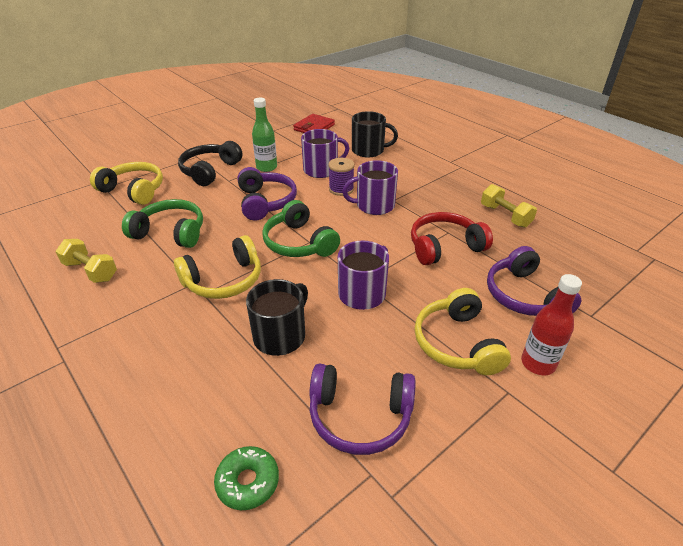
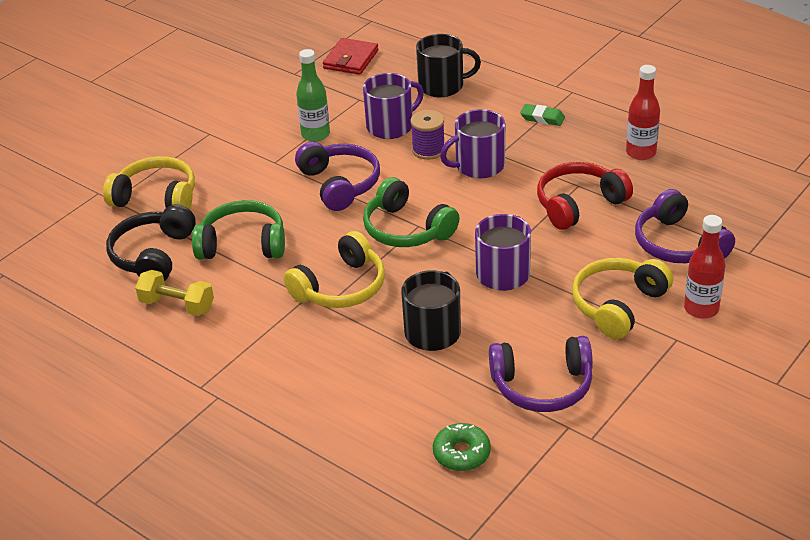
camera: 10 degrees left, 0 degrees up
black headphones [178,141,243,186] -> black headphones moved to [106,204,196,281]
yellow headphones [415,288,511,375] -> yellow headphones turned 60 degrees clockwise [572,258,673,339]
yellow dumbbell [481,184,537,228] -> red bottle [626,65,660,160]
none -> green eraser [520,104,565,126]

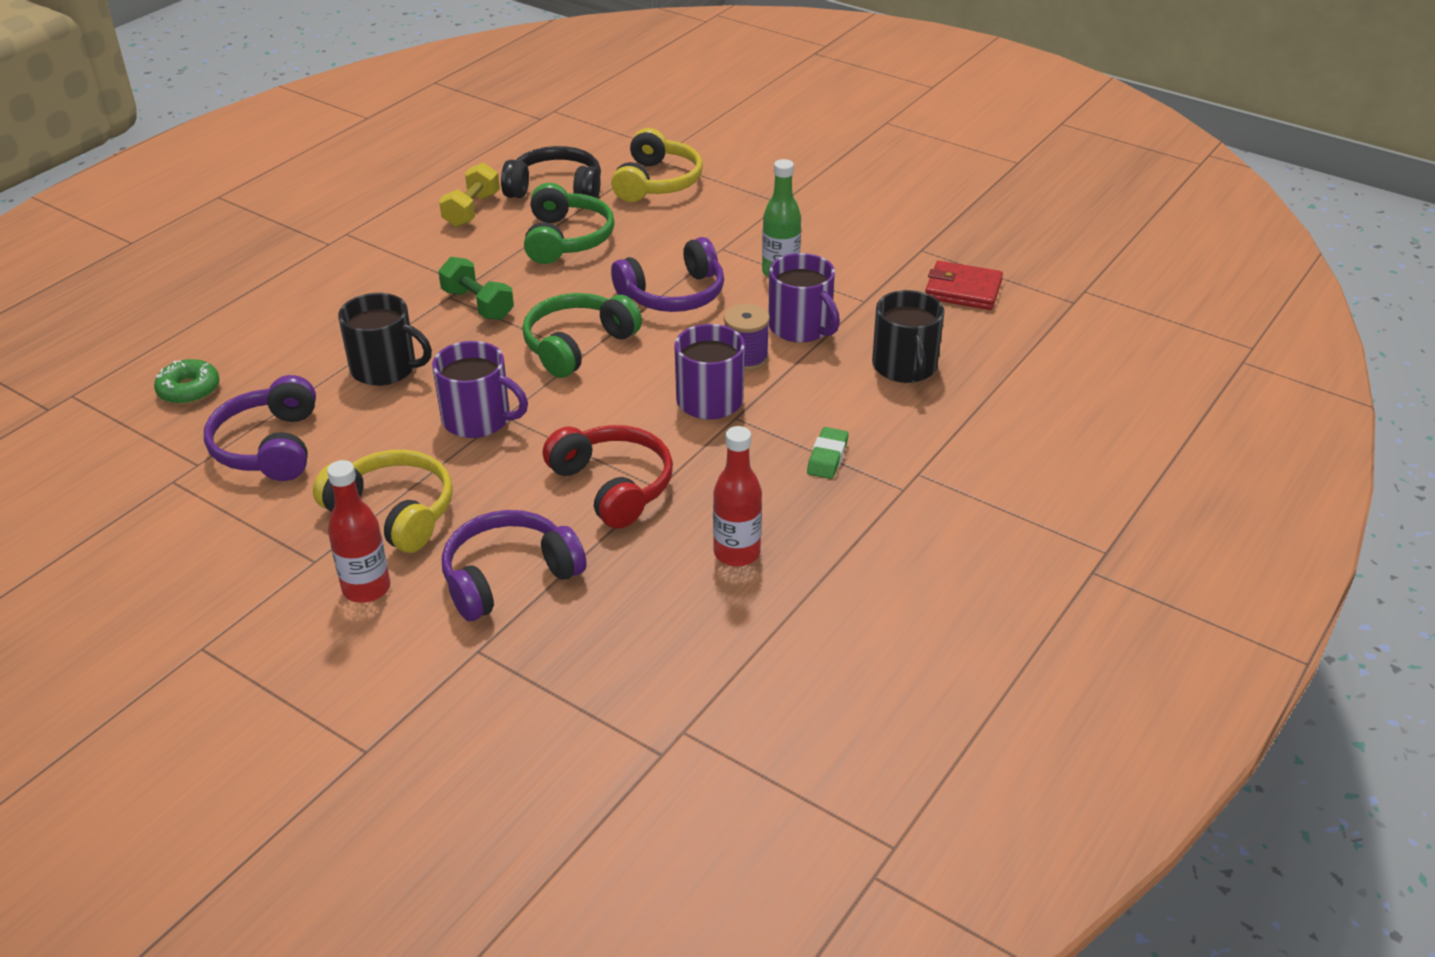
camera: 85 degrees right, 0 degrees up
yellow headphones [284,231,385,308] -> green dumbbell [438,257,514,320]

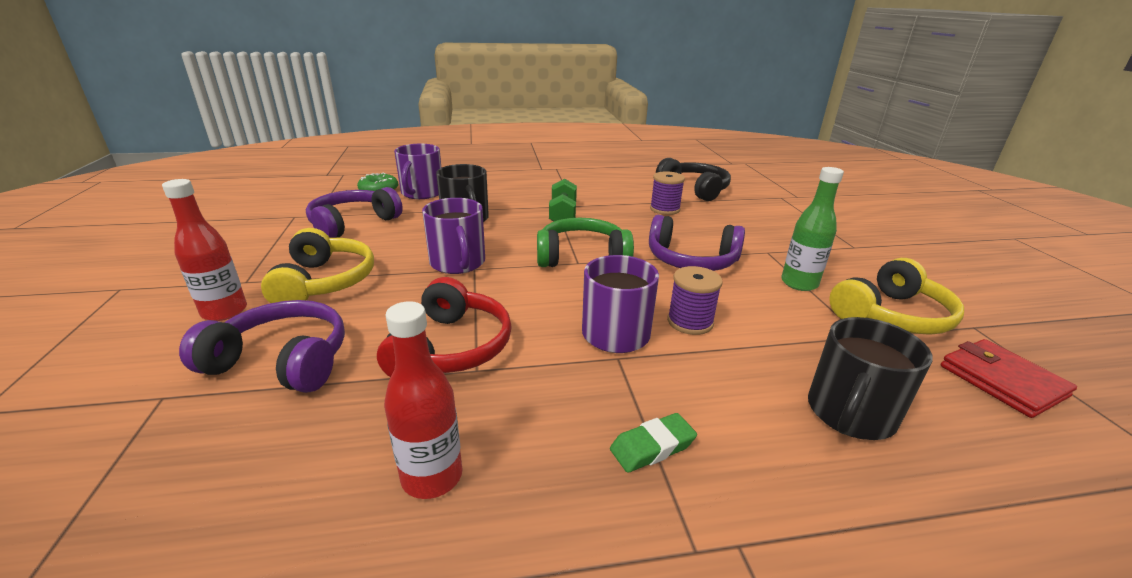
camera: 45 degrees right, 10 degrees down
yellow dumbbell [439,163,500,227] -> none
green headphones [524,183,615,264] -> purple spool [650,171,685,215]
yellow headphones [611,128,703,202] -> yellow headphones moved to [829,258,964,335]
purple mug [768,253,840,343] -> purple mug moved to [394,144,441,199]

